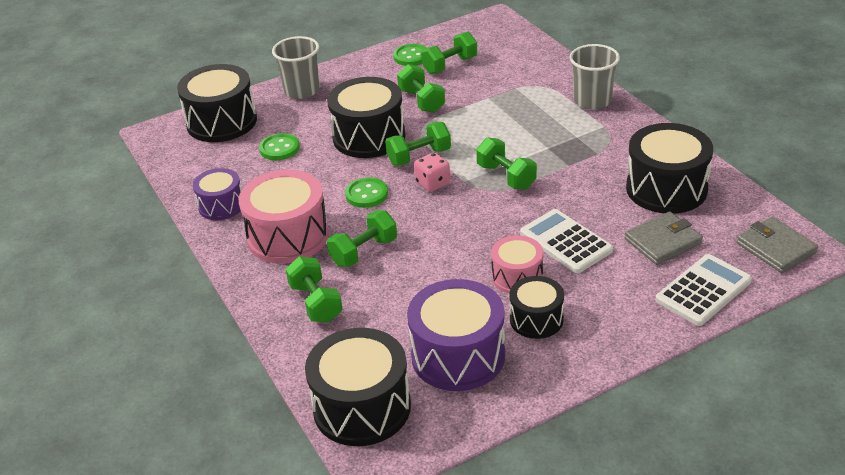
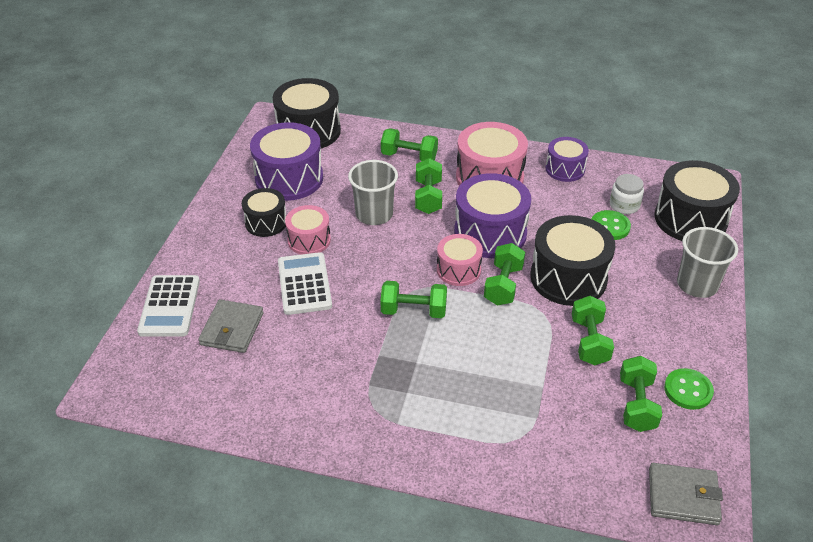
camera: 130 degrees right, 5 degrees up
green button [345,177,388,208] -> purple drum [454,173,531,258]
green dumbbell [397,64,445,113] -> green dumbbell turned 75 degrees clockwise [572,296,614,365]
pink dice [414,152,450,192] -> pink drum [437,234,483,286]
white calculator [520,209,613,273] -> white calculator turned 105 degrees counterclockwise [278,252,332,315]
grey cup [570,44,620,109] -> grey cup moved to [348,160,398,225]
black drum [626,123,713,214] -> none
grey wallet [737,217,818,273] -> grey wallet moved to [649,463,723,525]
none -> white jar [610,174,644,214]

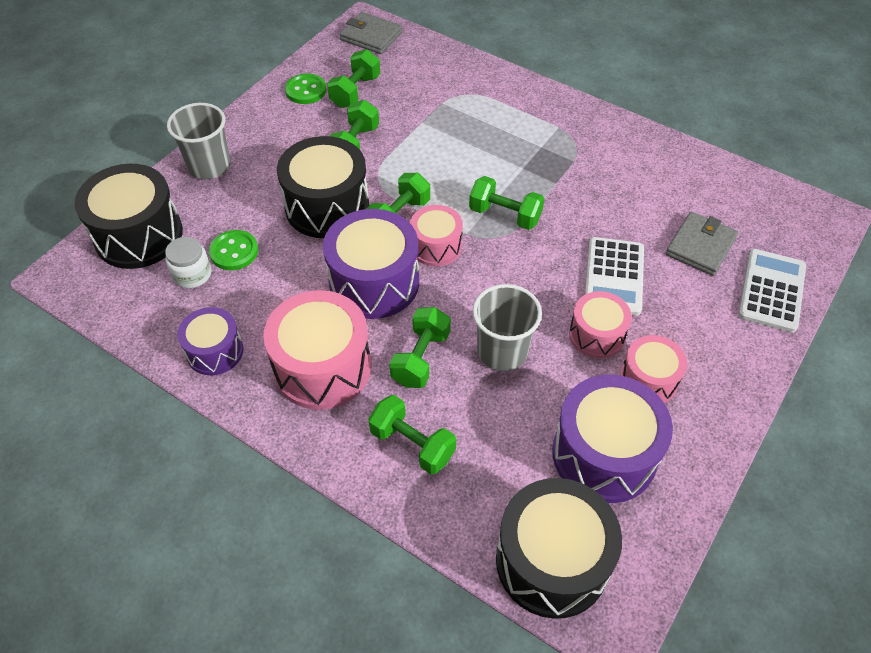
camera: 160 degrees left, 10 degrees up
black drum [242,188,286,237] -> pink drum [620,335,687,403]

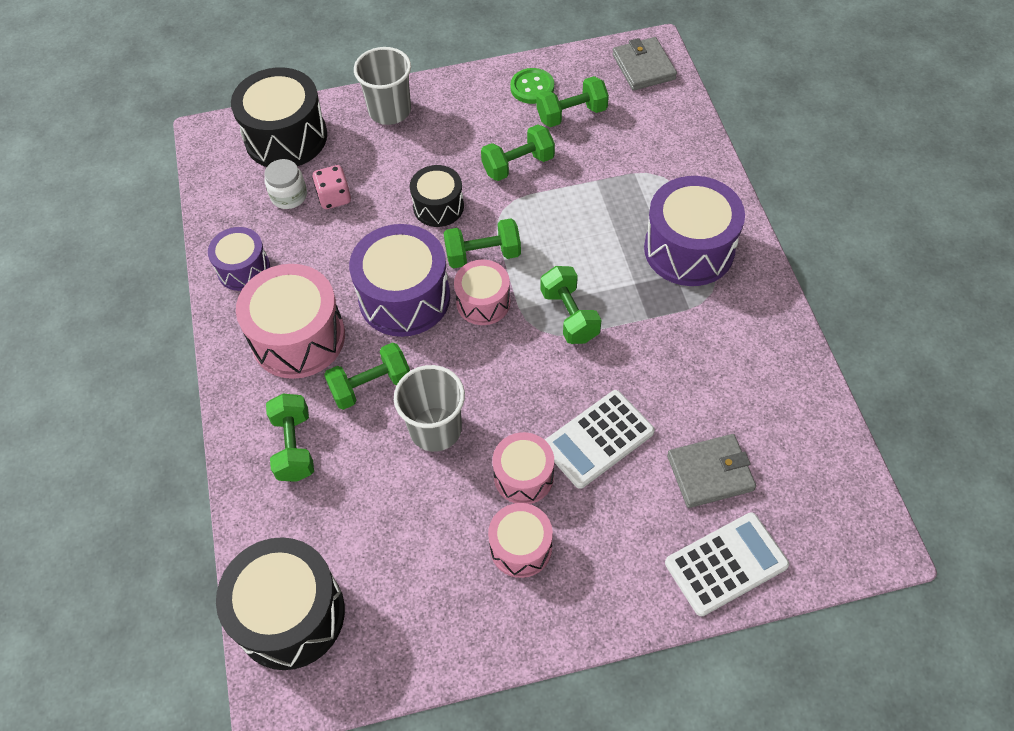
camera: 45 degrees right, 5 degrees up
green button [209,230,258,270] -> pink dice [312,165,351,209]
black drum [277,136,369,238] -> black drum [410,165,464,227], size x0.59
purple drum [552,375,673,503] -> purple drum moved to [644,176,745,286]

